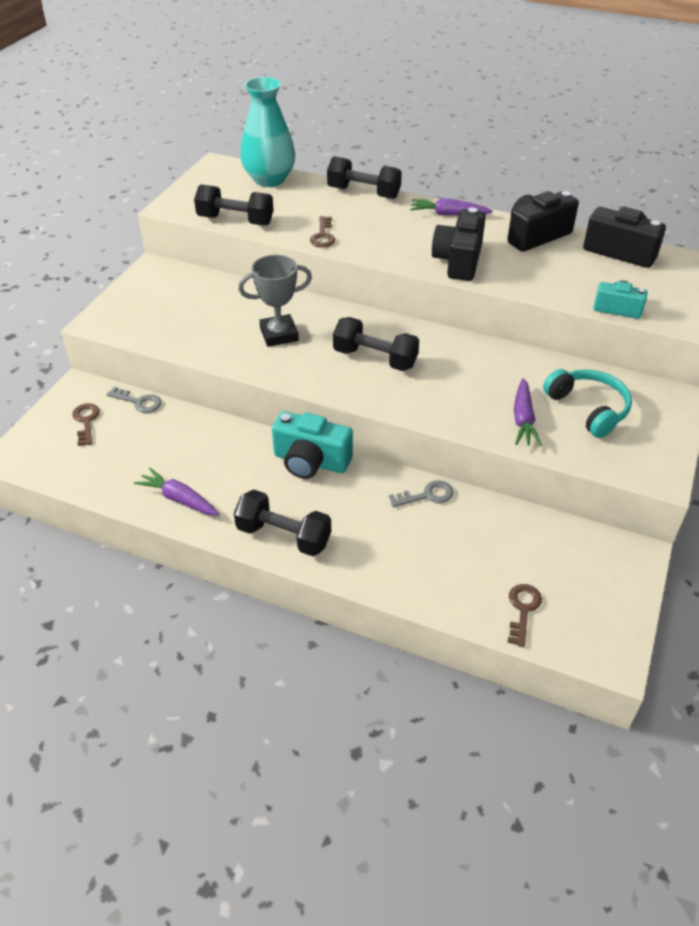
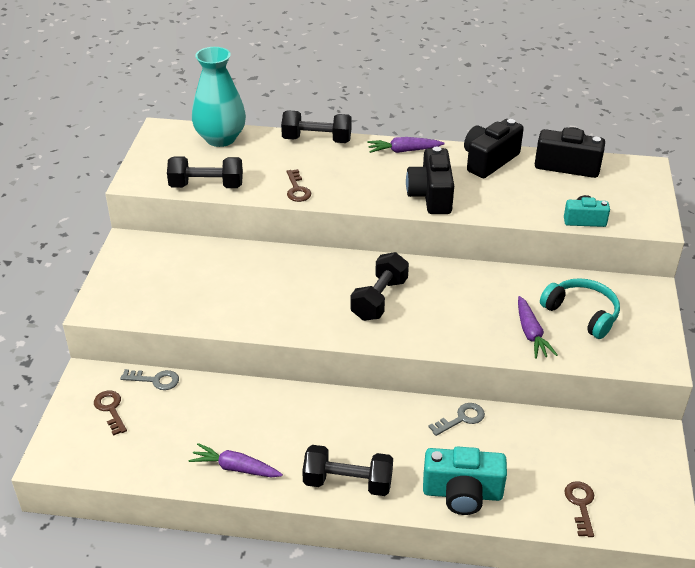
camera: 15 degrees left, 5 degrees down
grey trophy [238,255,312,347] -> none
turquoise camera [272,411,353,479] -> turquoise camera moved to [423,447,507,515]
black dumbbell [333,317,419,371] -> black dumbbell turned 75 degrees counterclockwise [350,252,409,321]

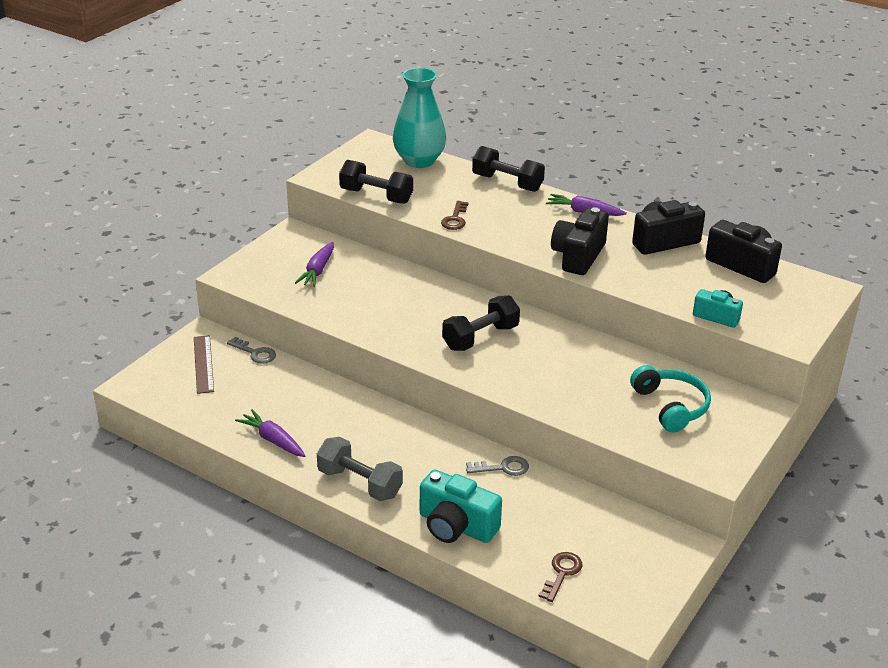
camera: 25 degrees right, 5 degrees down
brown key [94,391,127,436] -> brown ruler [194,335,214,394]
black dumbbell [302,445,393,496] -> grey dumbbell [317,437,403,501]
purple carrot [518,296,557,359] -> purple carrot moved to [295,242,334,287]

